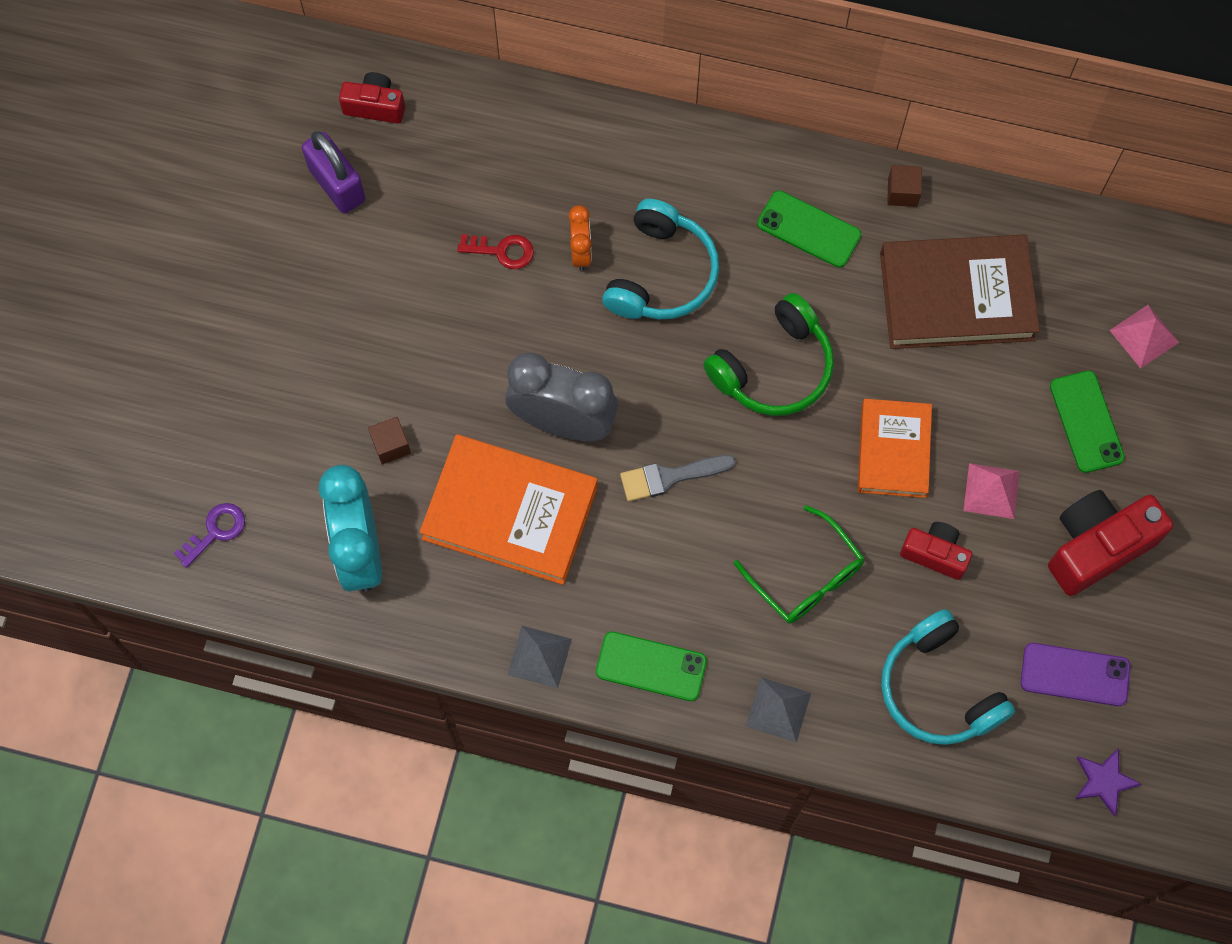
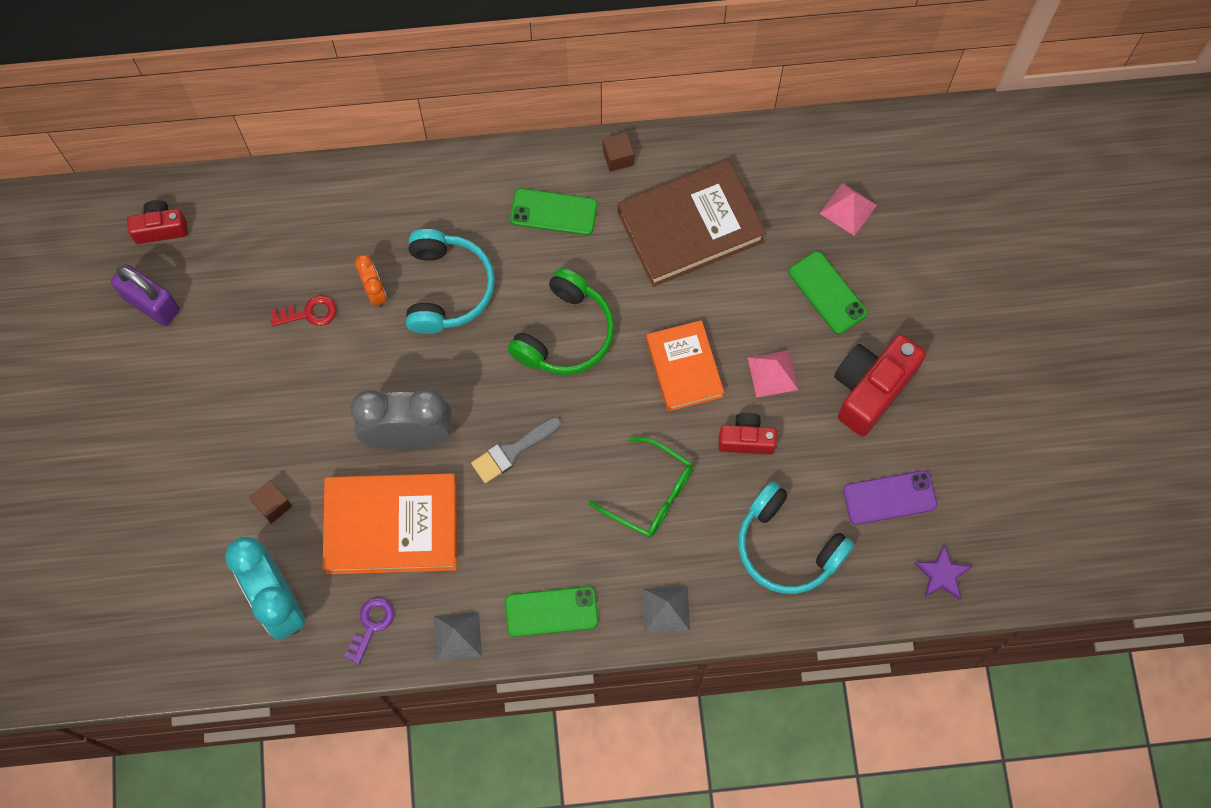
camera: 20 degrees left, 0 degrees up
purple key [174,503,245,568] -> purple key moved to [344,597,394,665]

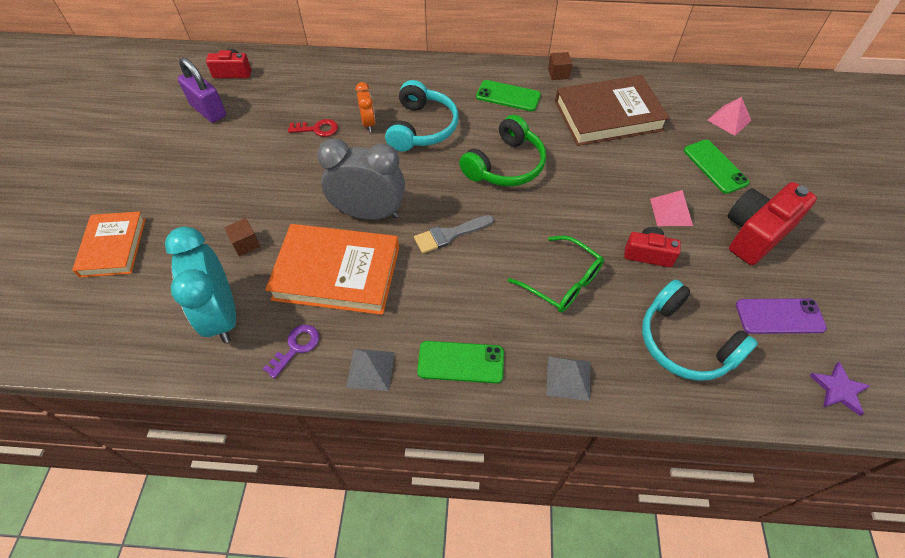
camera: 10 degrees right, 15 degrees down
orange book [646,320,724,412] -> orange book moved to [72,211,146,278]

